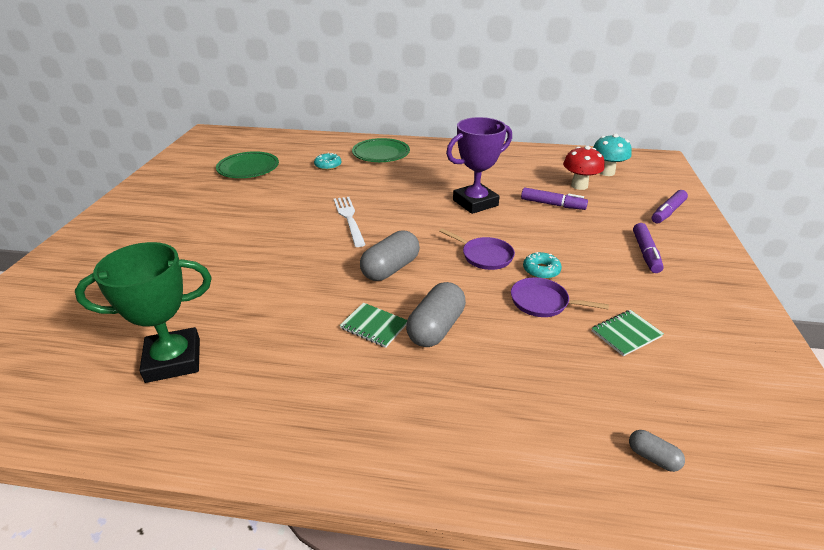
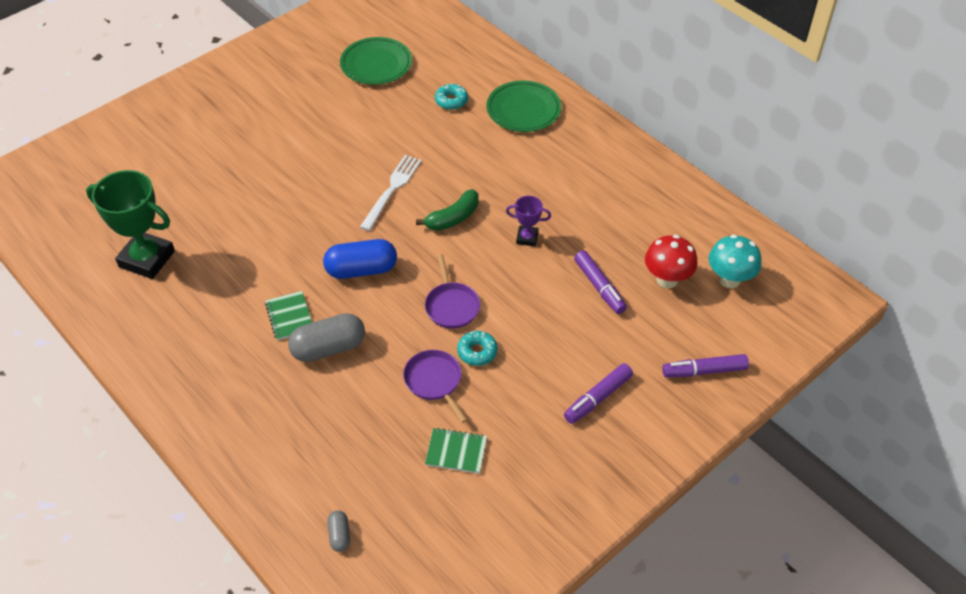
camera: 40 degrees right, 15 degrees up
grey capsule [360,230,420,281] -> blue capsule [323,239,397,279]
purple trophy [446,117,512,214] -> purple trophy [506,196,551,246], size x0.49
none -> green banana [416,189,479,231]

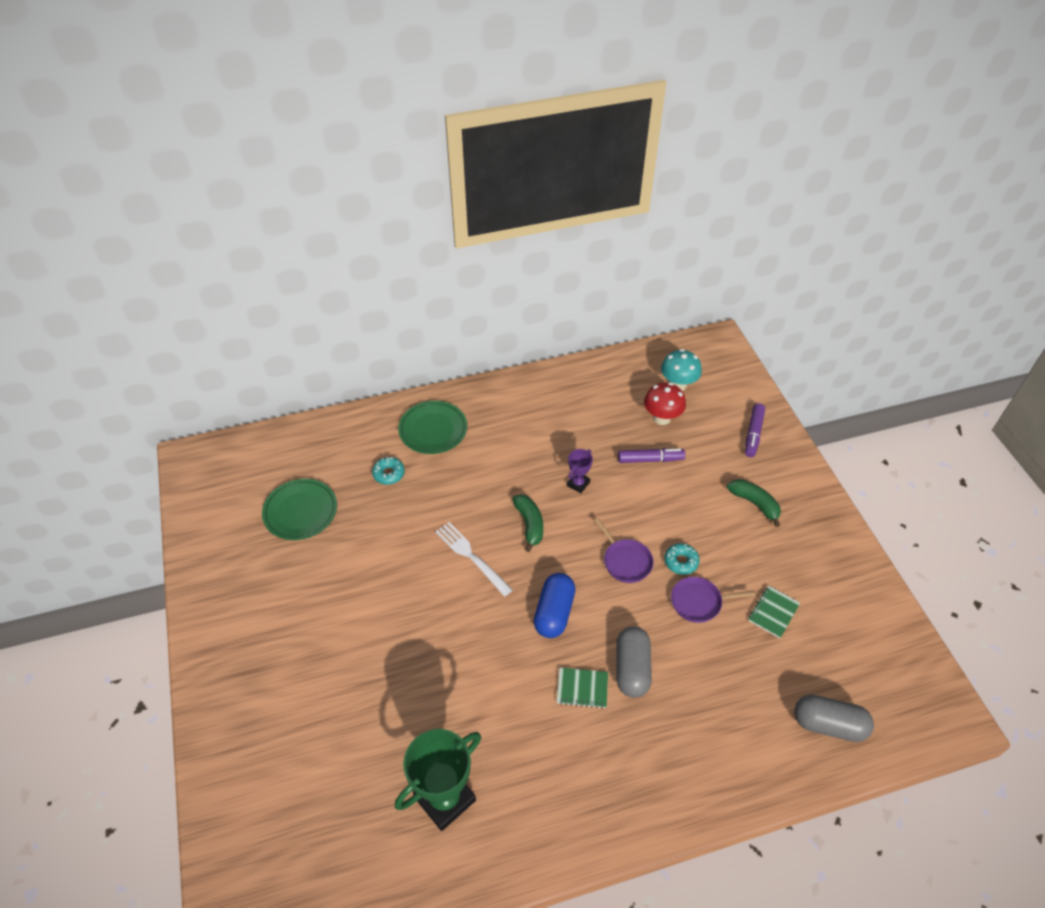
camera: 65 degrees left, 0 degrees up
grey capsule [327,510,350,552] -> grey capsule [794,695,874,742], size x2.02
purple pan [425,254,480,329] -> purple pan turned 45 degrees clockwise [594,518,654,583]
purple marker [564,363,633,424] -> green banana [727,479,781,527]

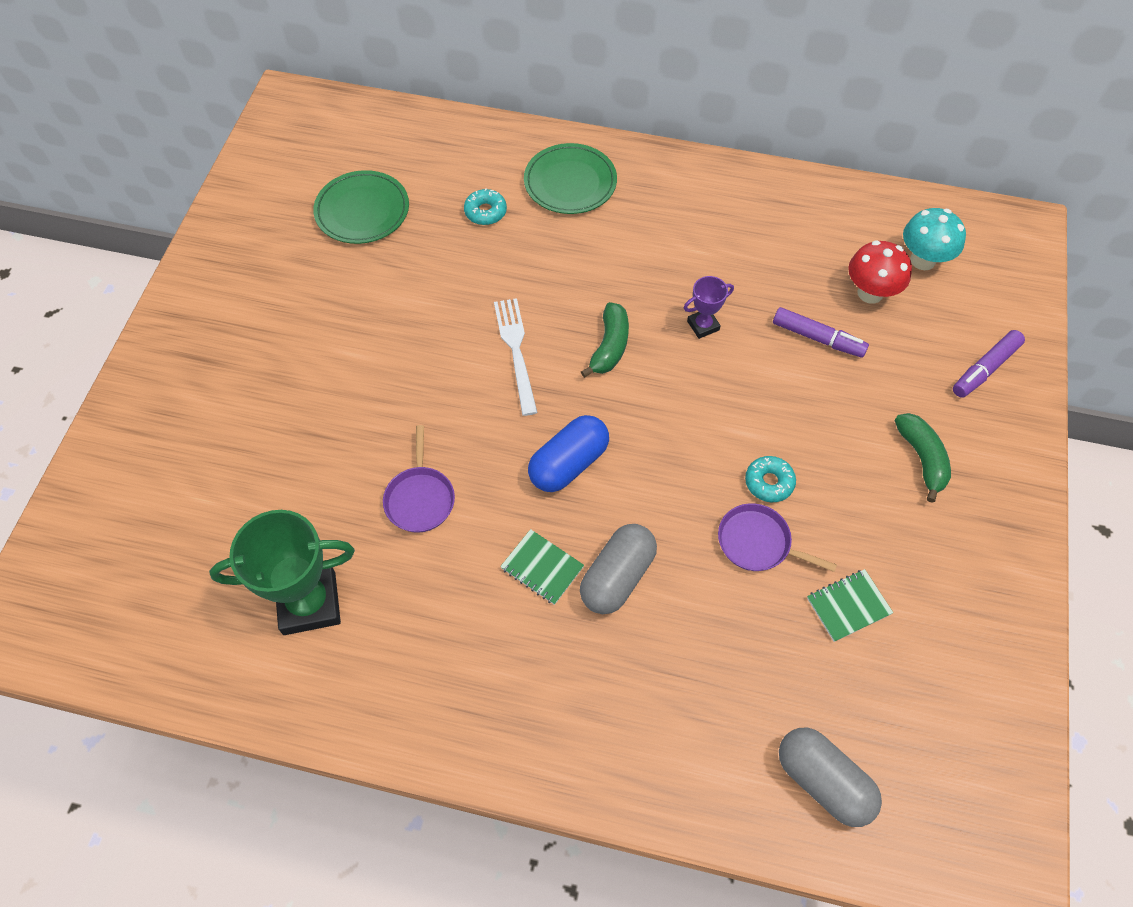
camera: 30 degrees right, 10 degrees up
purple pan [594,518,654,583] -> purple pan moved to [383,425,455,533]

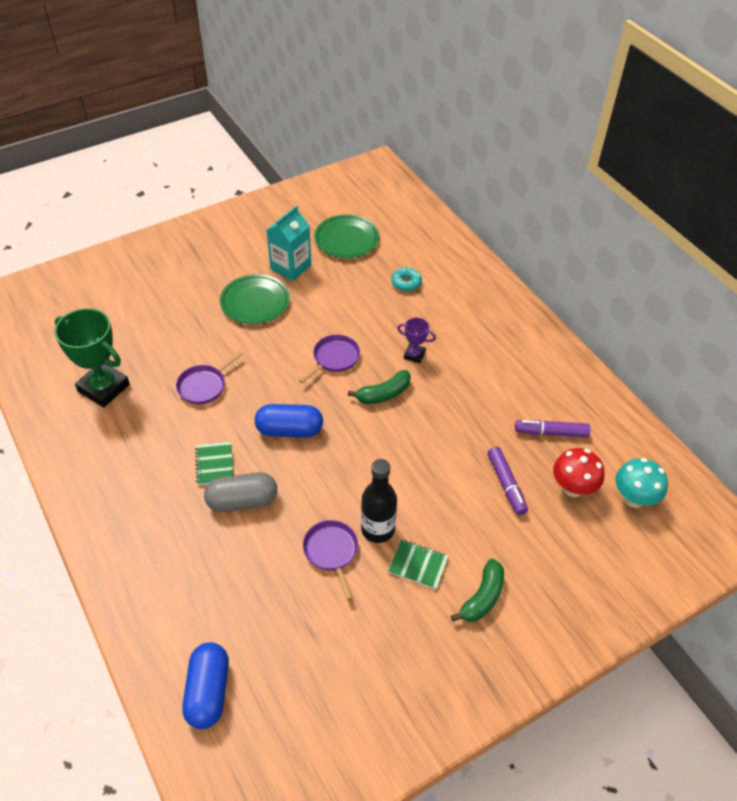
camera: 45 degrees right, 10 degrees down
white fork [494,298,538,416] -> purple pan [299,335,360,383]
green plate [524,143,617,214] -> green plate moved to [220,274,290,324]
purple trophy [684,276,734,339] -> purple trophy moved to [397,318,436,363]
turquoise donut [745,456,796,502] -> black bottle [361,459,397,543]
grey capsule [779,728,882,827] -> blue capsule [182,642,229,729]
green notebook [807,569,893,642] -> green notebook moved to [388,540,449,589]
purple marker [953,330,1025,398] -> purple marker moved to [515,420,590,437]
none -> turquoise carton [267,206,311,281]

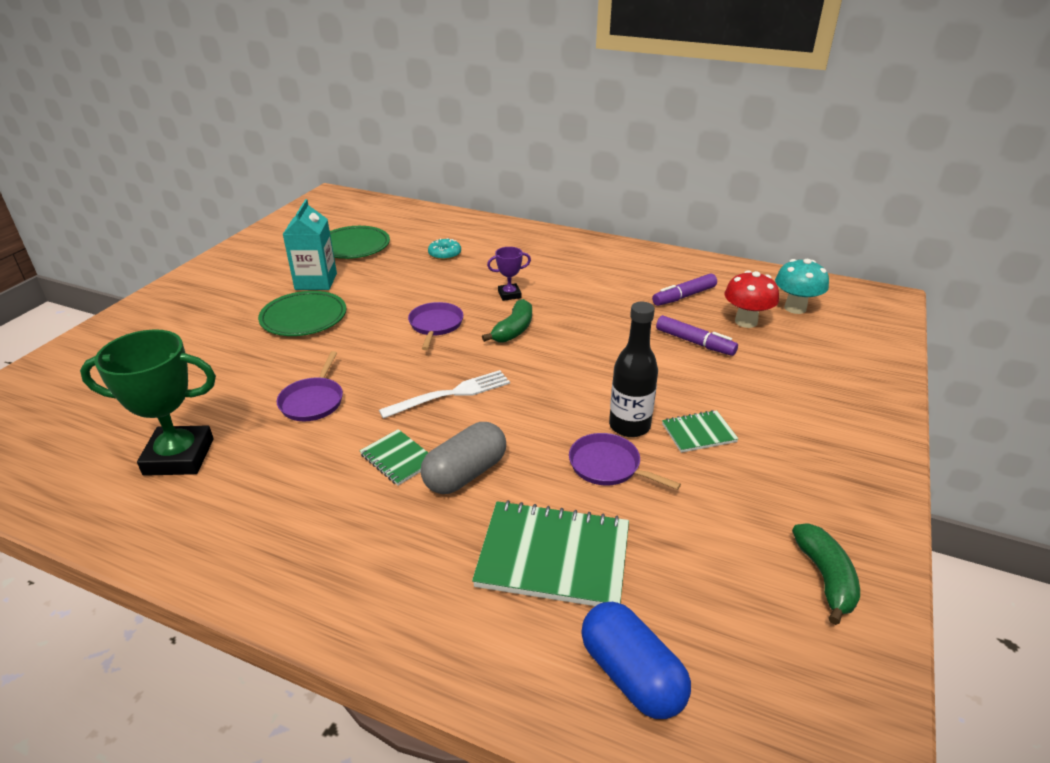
camera: 35 degrees left, 15 degrees down
blue capsule [255,404,323,437] -> white fork [379,370,510,419]
green banana [451,559,504,622] -> green banana moved to [792,523,860,625]
none -> green notebook [472,500,629,606]

